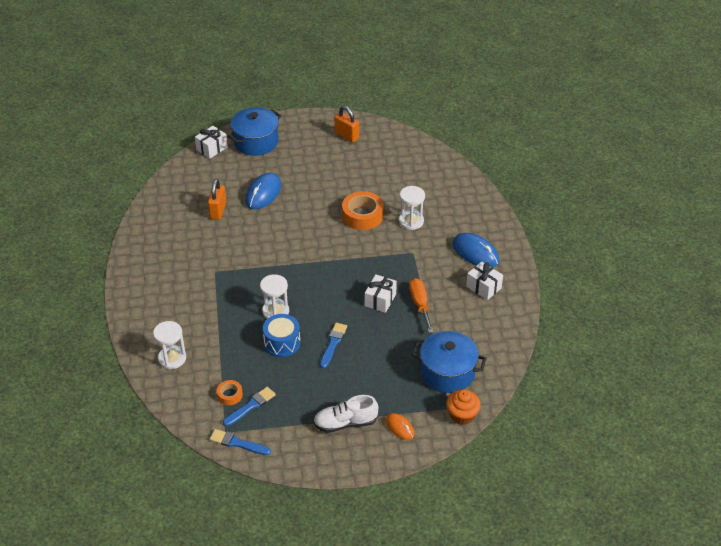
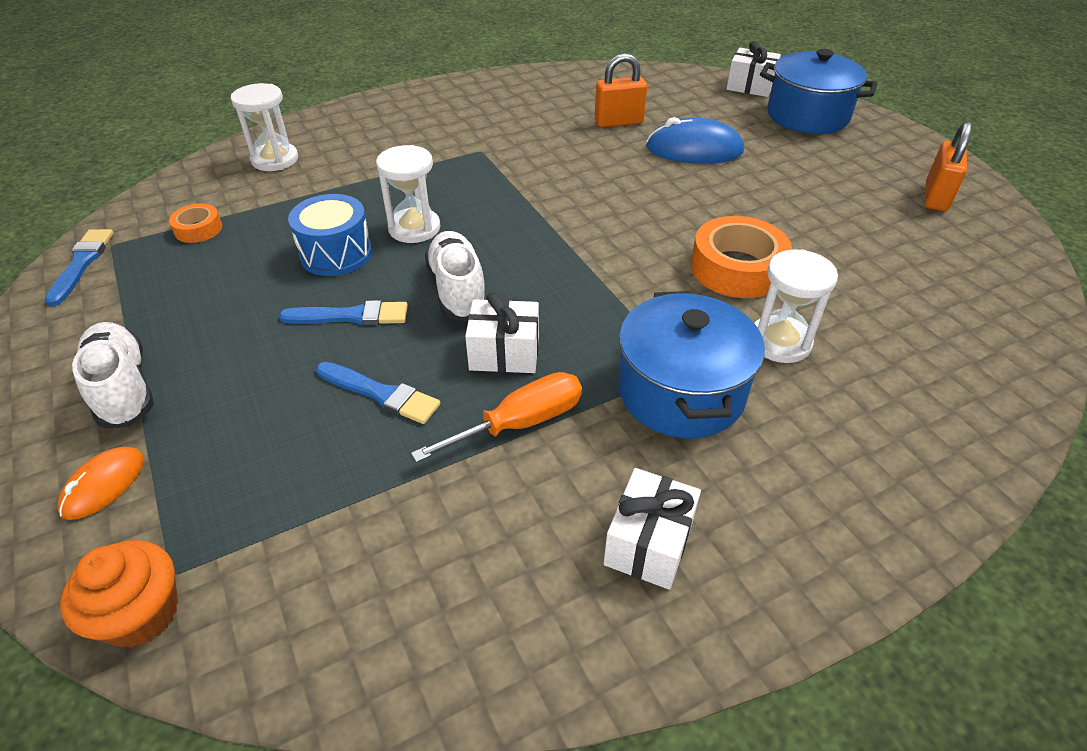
camera: 70 degrees right, 0 degrees up
blue brush [223,387,276,426] -> blue brush moved to [316,362,440,424]
blue pot [412,331,487,393] -> blue pot moved to [618,291,765,438]
blue mouse [452,233,499,268] -> none
none -> white shoe [425,231,487,321]

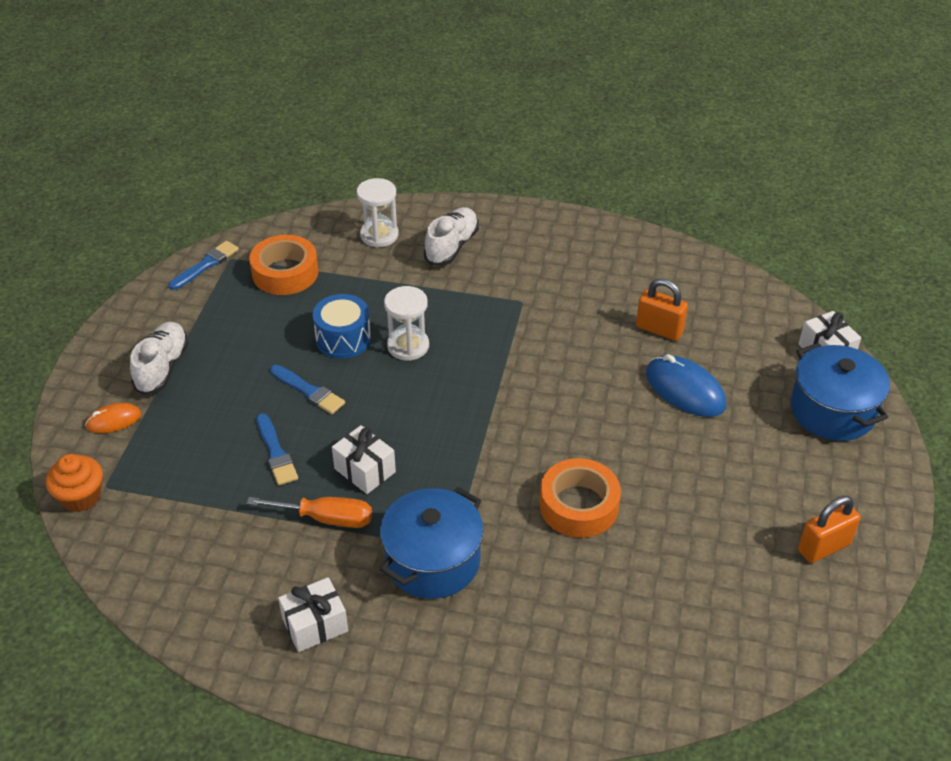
camera: 40 degrees right, 0 degrees up
orange tape [169,204,222,243] -> orange tape [249,235,319,295], size x1.90
white shoe [425,231,487,321] -> white shoe moved to [424,207,479,265]
white hourglass [754,249,838,363] -> none

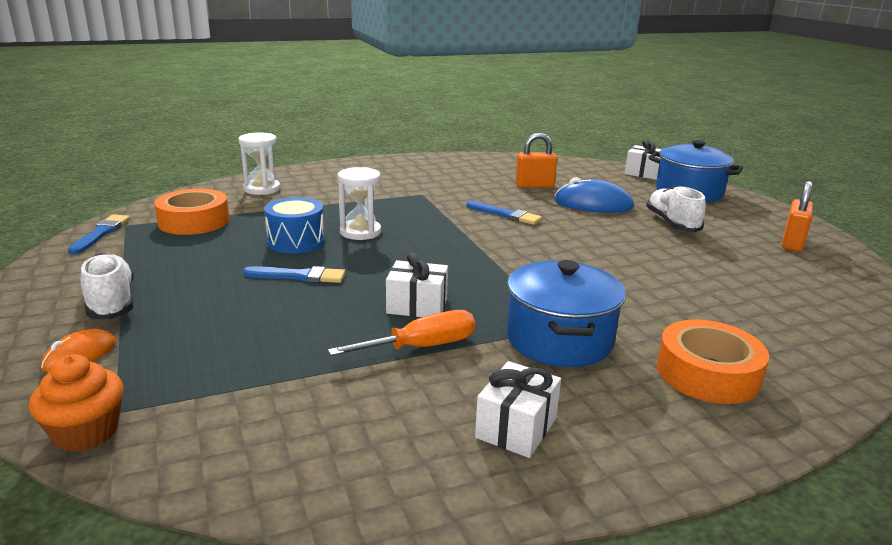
camera: 35 degrees left, 20 degrees down
blue brush [257,413,298,485] -> blue brush moved to [466,201,542,225]
white shoe [424,207,479,265] -> white shoe moved to [646,185,706,232]
orange tape [540,458,621,538] -> orange tape moved to [657,320,769,404]

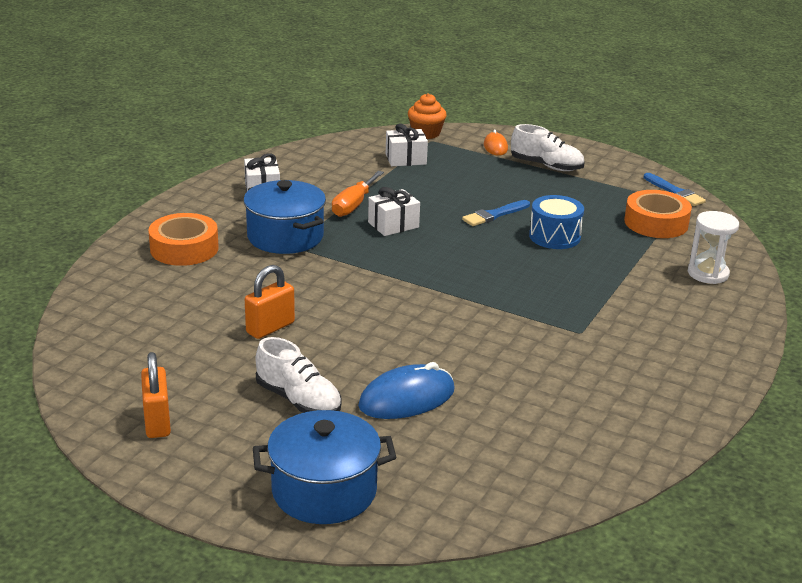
camera: 140 degrees right, 5 degrees up
white hourglass [337,167,381,240] -> none
blue brush [466,201,542,225] -> none
orange padlock [515,133,557,188] -> orange padlock moved to [245,265,295,339]
white gift [625,140,661,180] -> white gift moved to [386,123,428,166]

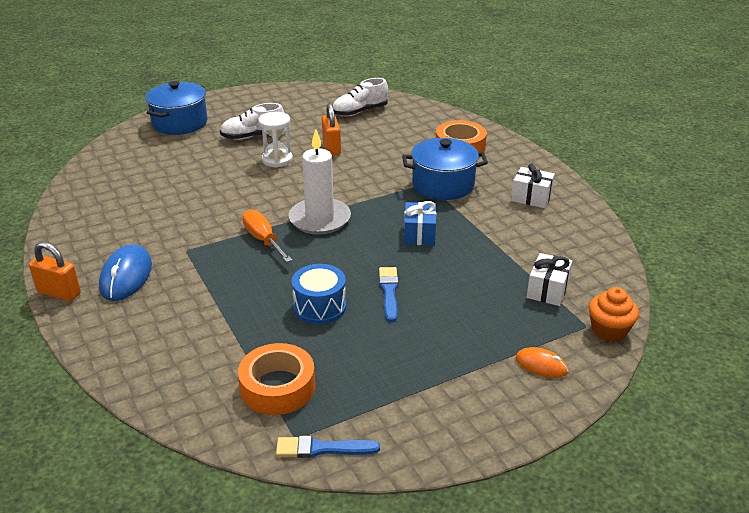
camera: 125 degrees right, 5 degrees up
orange padlock [141,352,171,438] -> orange padlock moved to [29,242,81,301]
orange screwdriver [332,171,384,217] -> orange screwdriver moved to [242,209,292,262]
blue mouse [358,362,455,419] -> blue mouse moved to [99,244,152,301]
white gift [368,187,420,236] -> blue gift [404,201,436,245]
white shoe [511,124,584,171] -> white shoe moved to [333,78,388,116]
white hourglass [688,211,739,284] -> white hourglass moved to [258,112,293,167]
none -> white candle [289,129,351,235]

